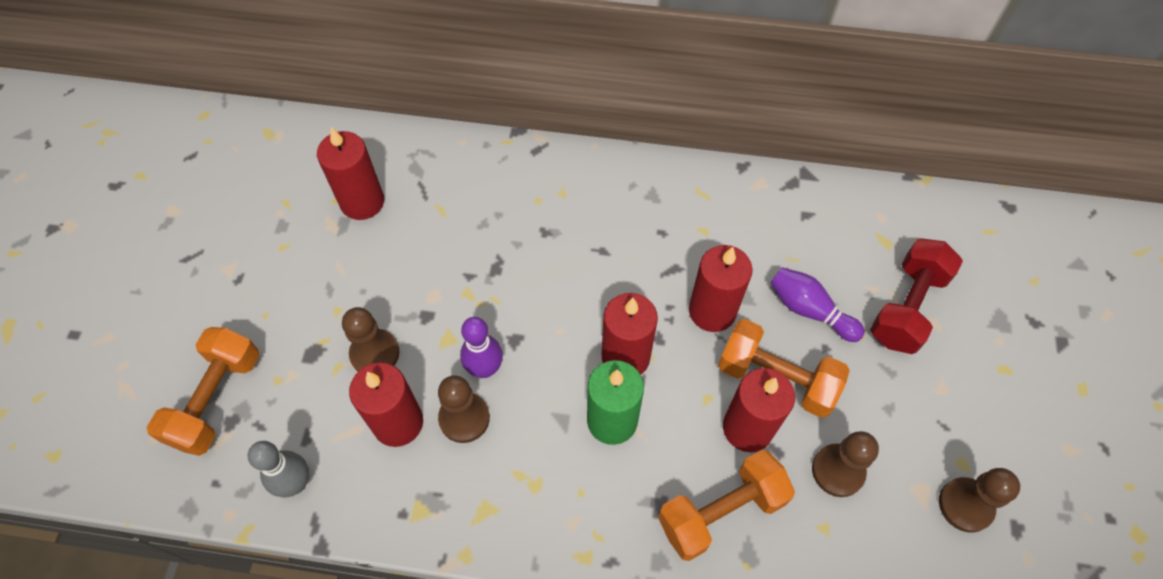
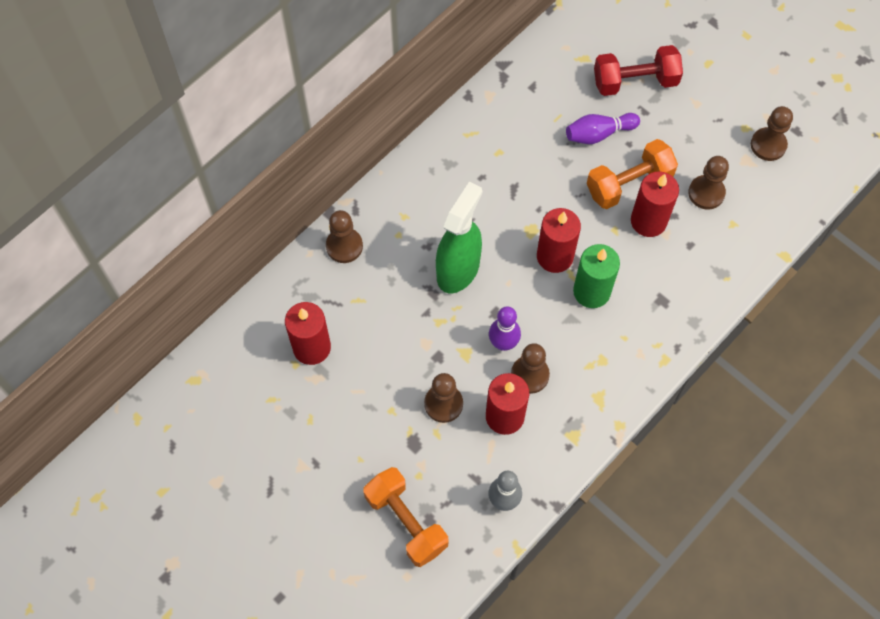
camera: 55 degrees left, 5 degrees up
orange dumbbell [658,450,795,561] -> none
red candle [689,245,753,332] -> none
red dumbbell [870,238,963,354] -> red dumbbell turned 75 degrees counterclockwise [594,45,683,96]
none -> brown pawn [326,210,363,263]
none -> green spray bottle [436,182,482,293]

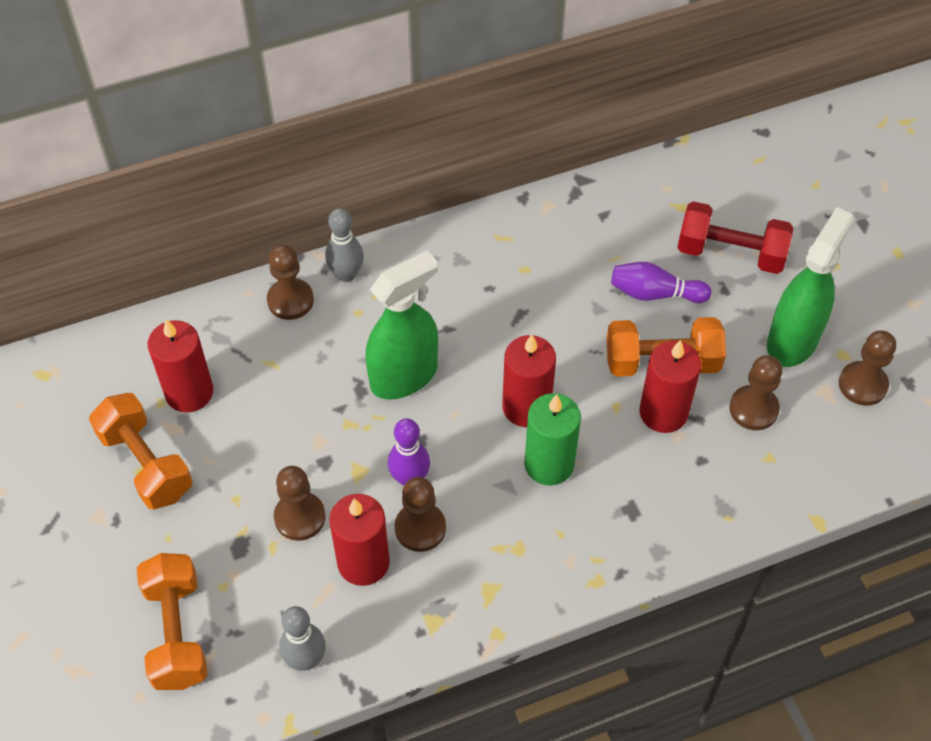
camera: 25 degrees right, 10 degrees down
none -> orange dumbbell [89,393,193,509]
none -> grey bowling pin [325,208,364,282]
none -> green spray bottle [767,207,854,367]

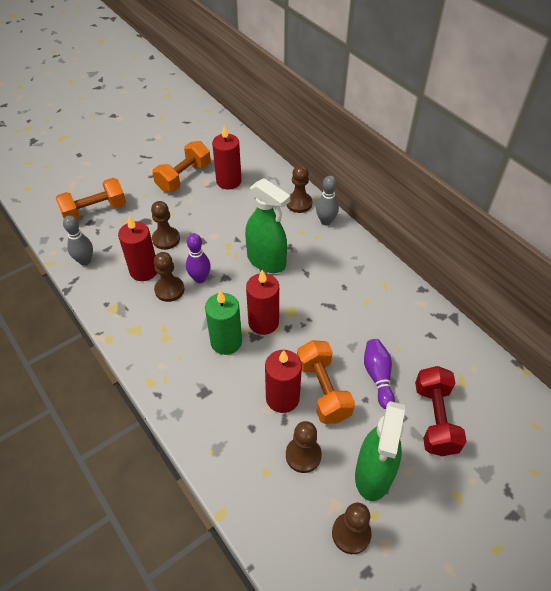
camera: 75 degrees right, 5 degrees down
green spray bottle [767,207,854,367] -> green spray bottle turned 90 degrees clockwise [355,401,405,501]

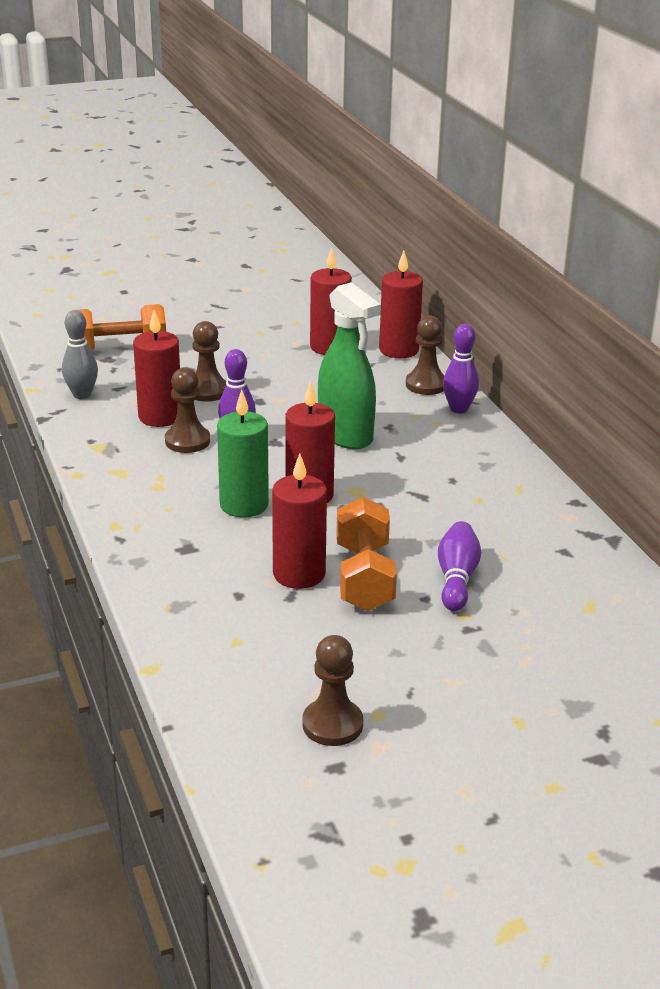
camera: 15 degrees right, 20 degrees down
orange dumbbell [152,141,211,192] -> none
brown pawn [286,421,322,473] -> none
grey bowling pin [316,176,339,225] -> purple bowling pin [443,324,479,413]
green spray bottle [355,401,405,501] -> none
red dumbbell [415,366,467,456] -> none
none -> red candle [379,251,423,358]

